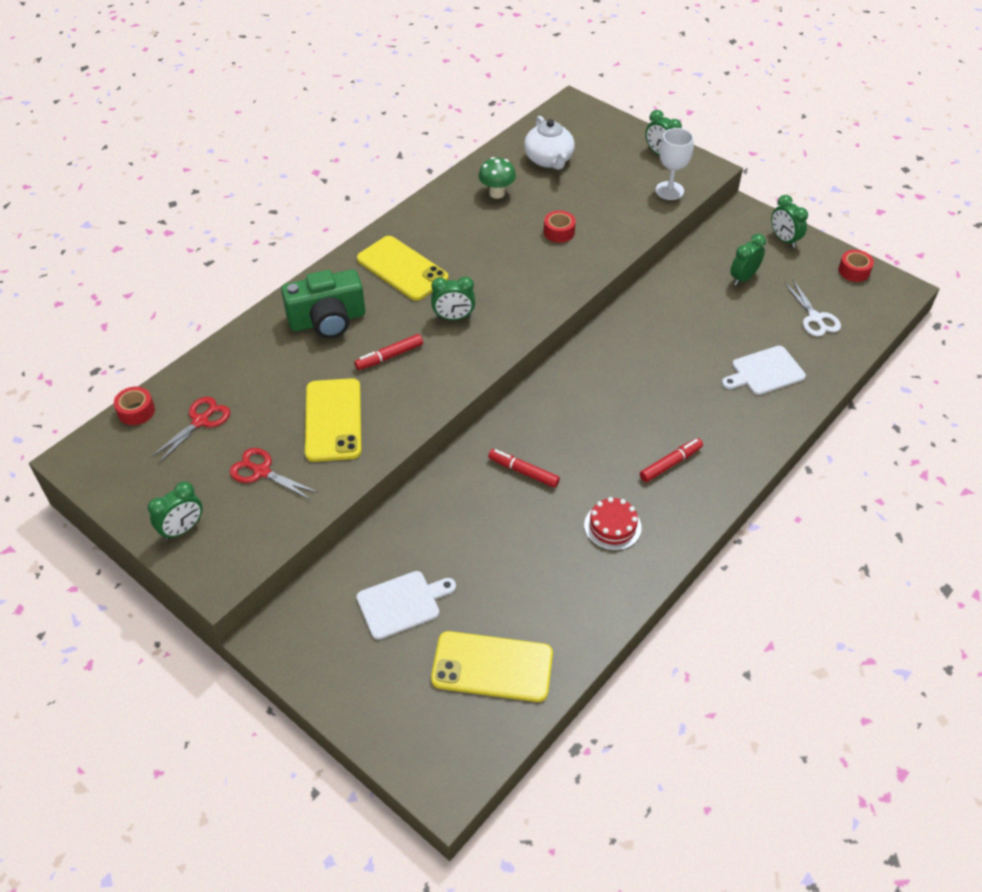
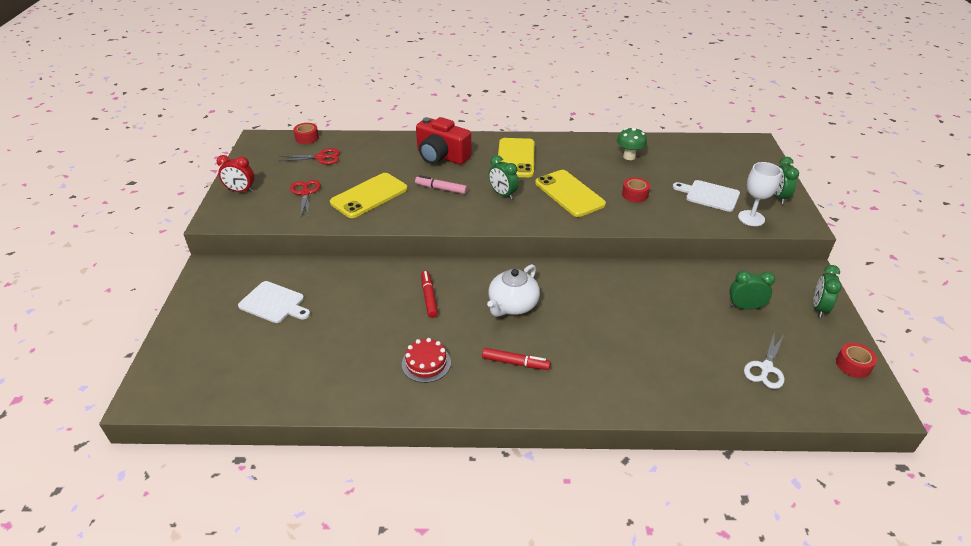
camera: 50 degrees right, 10 degrees down
green clock [148,482,203,540] -> red clock [217,155,254,192]
green camera [281,269,365,338] -> red camera [416,117,472,165]
red marker [354,334,423,370] -> pink marker [415,175,467,194]
yellow phone [431,631,553,702] -> yellow phone moved to [535,170,606,217]
white teapot [524,116,575,170] -> white teapot moved to [487,264,540,317]
white cutting board [722,346,806,395] -> white cutting board moved to [673,180,740,212]

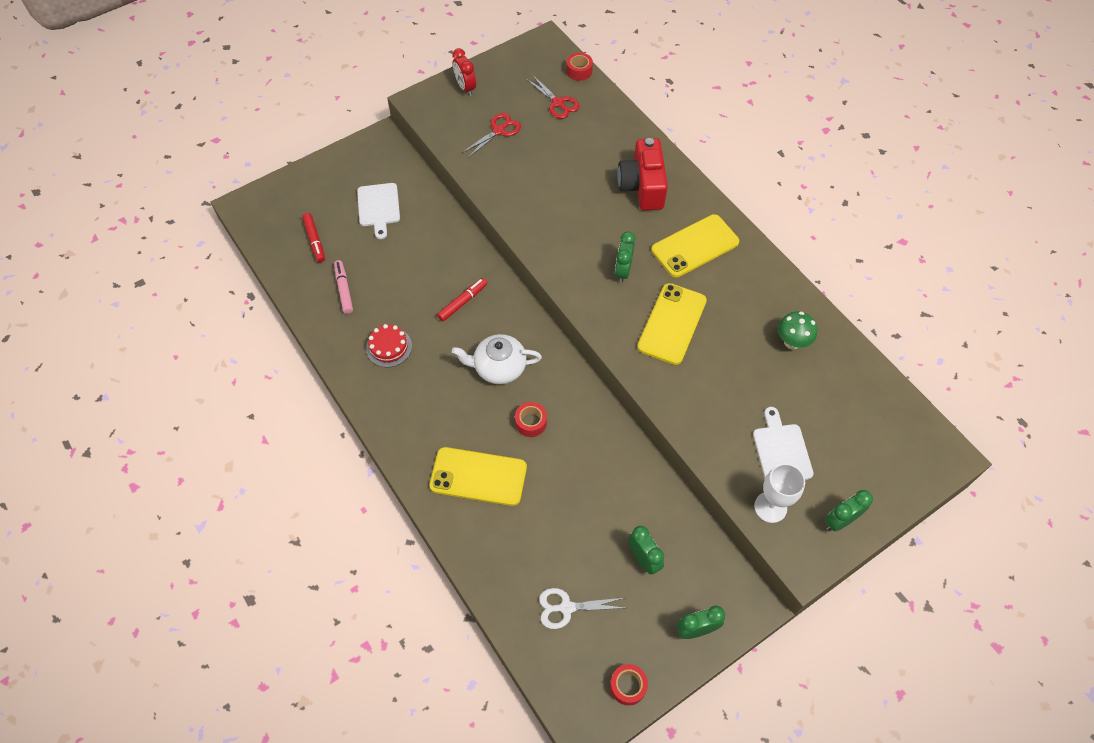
camera: 55 degrees right, 20 degrees up
yellow phone [330,173,408,218] -> yellow phone moved to [430,447,527,506]
pink marker [415,175,467,194] -> pink marker moved to [334,260,353,314]
red marker [482,348,551,370] -> red marker moved to [302,213,325,262]
red tape [622,177,650,202] -> red tape moved to [515,402,547,437]

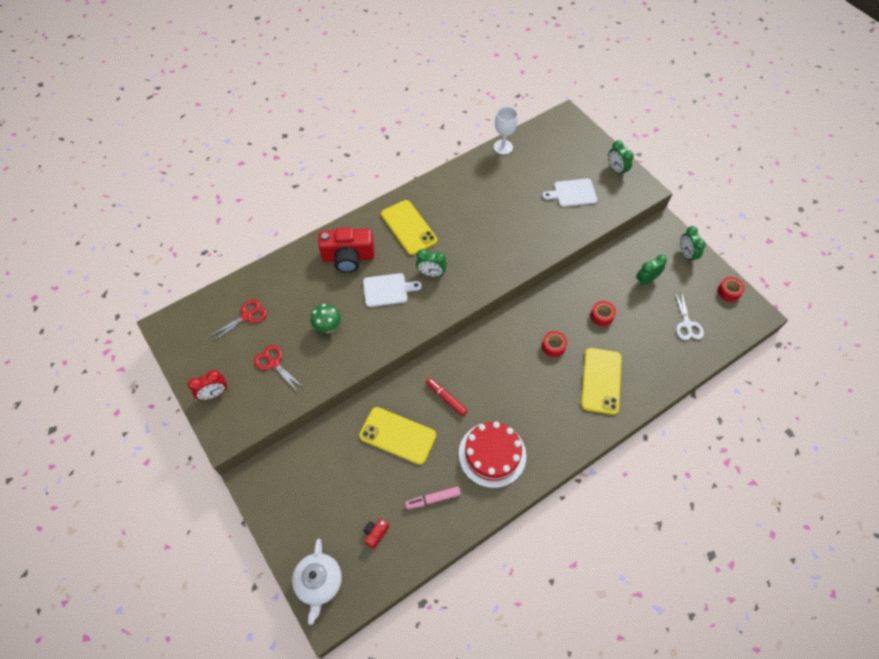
camera: 90 degrees left, 0 degrees up
red marker [302,213,325,262] -> red camera [363,519,389,549]
white cutting board [357,183,400,239] -> white cutting board moved to [363,273,422,307]
red cake [366,324,412,367] -> red cake [459,421,526,488], size x1.73
white teapot [452,334,542,384] -> white teapot moved to [292,539,342,625]
red tape [566,53,593,81] -> red tape moved to [590,301,616,326]
yellow phone [637,283,707,365] -> yellow phone moved to [359,407,436,465]
white goblet [754,463,805,523] -> white goblet moved to [494,107,518,155]
green mushroom [778,312,817,349] -> green mushroom moved to [311,304,341,333]

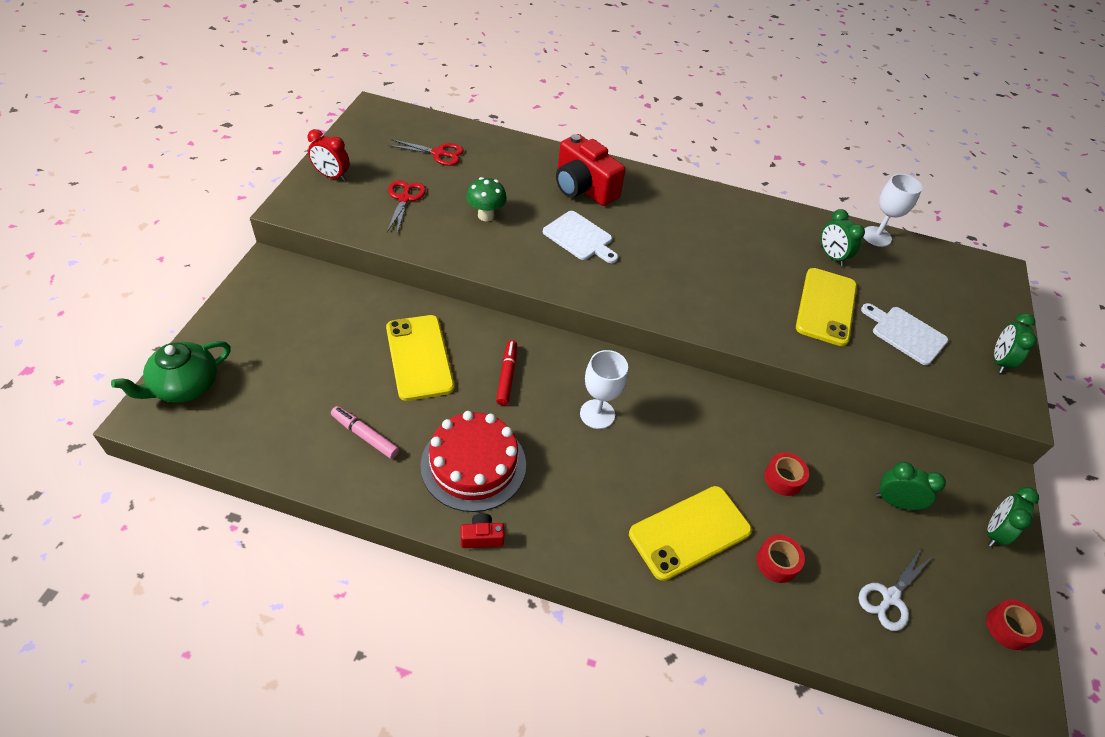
camera: 45 degrees right, 10 degrees down
white teapot [292,539,342,625] -> green teapot [111,341,231,403]
red camera [363,519,389,549] -> red camera moved to [461,513,505,548]
yellow phone [381,200,437,255] -> yellow phone moved to [796,268,857,346]
green clock [416,249,447,277] -> green clock moved to [821,209,865,266]
red tape [542,331,567,357] -> red tape moved to [756,535,805,583]
none -> white goblet [580,350,628,429]

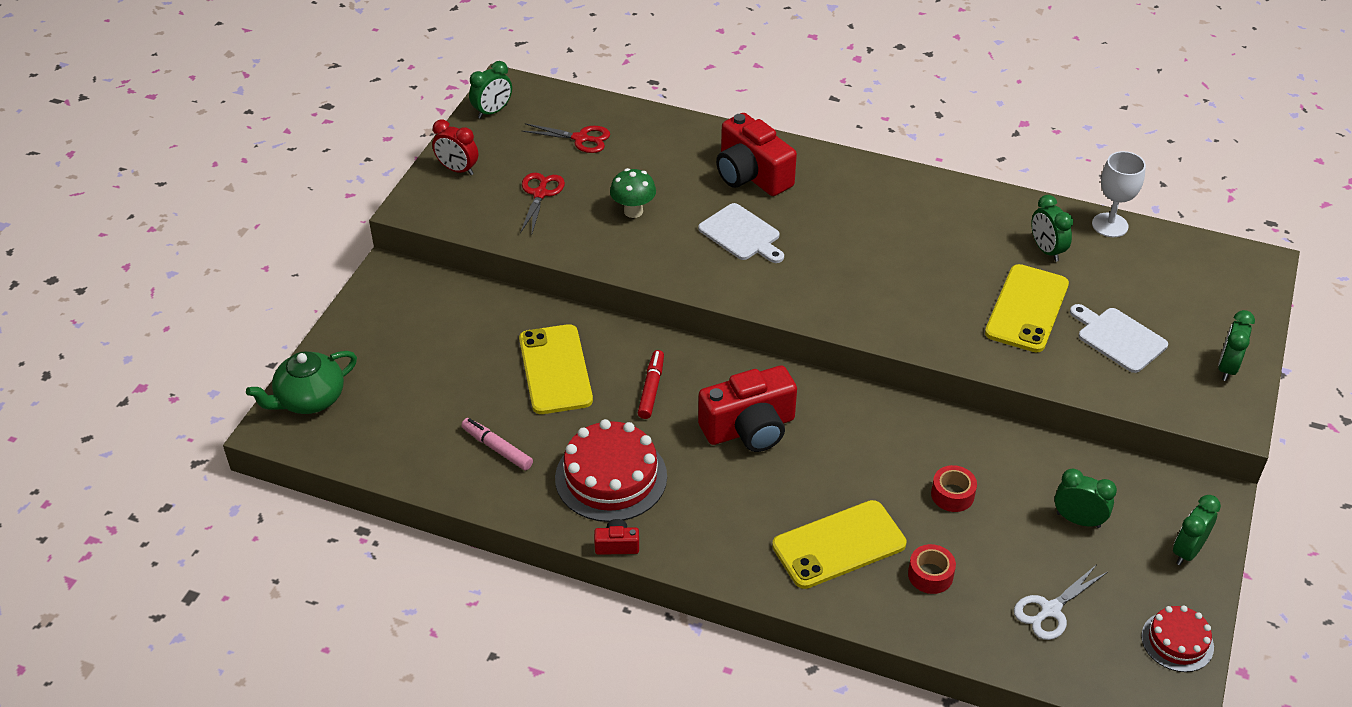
camera: 10 degrees right, 5 degrees down
white goblet [580,350,628,429] -> red camera [698,366,797,452]
red tape [986,599,1043,650] -> red cake [1141,605,1214,672]
none -> green clock [469,61,512,119]

